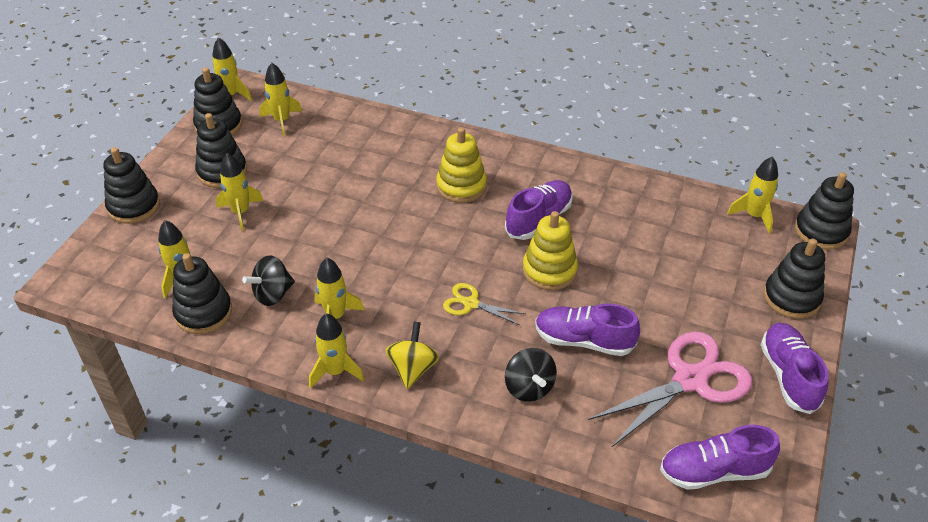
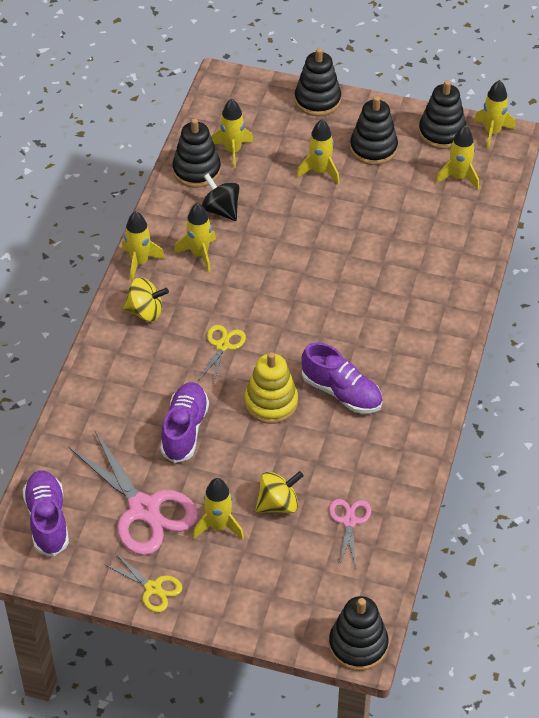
camera: 85 degrees right, 5 degrees up
yellow stacking toy [436,127,487,203] -> none
black spinning top [505,348,557,402] -> none
yellow rocket [727,157,778,233] -> yellow rocket moved to [193,478,244,540]
purple shoe [760,323,829,414] -> yellow scissors [104,554,182,612]
black stacking toy [764,239,825,319] -> none
none -> yellow spinning top [255,471,304,513]
none -> pink scissors [329,499,371,567]

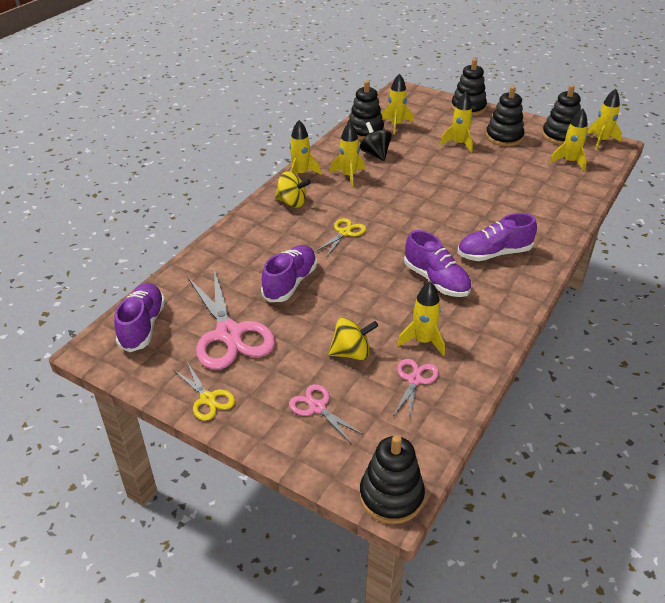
camera: 15 degrees right, 10 degrees down
yellow rocket [193,478,244,540] -> yellow rocket moved to [397,281,445,356]
yellow stacking toy [244,352,298,424] -> none
none -> pink scissors [289,384,364,443]
none -> purple shoe [458,213,537,261]

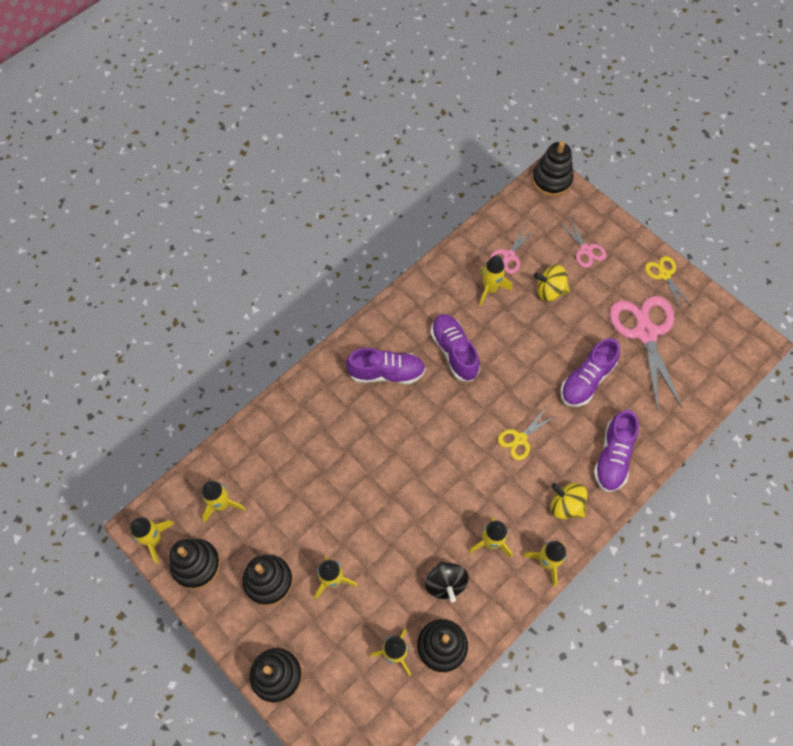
camera: 165 degrees left, 25 degrees up
purple shoe [114,283,165,352] -> purple shoe moved to [594,410,639,492]

